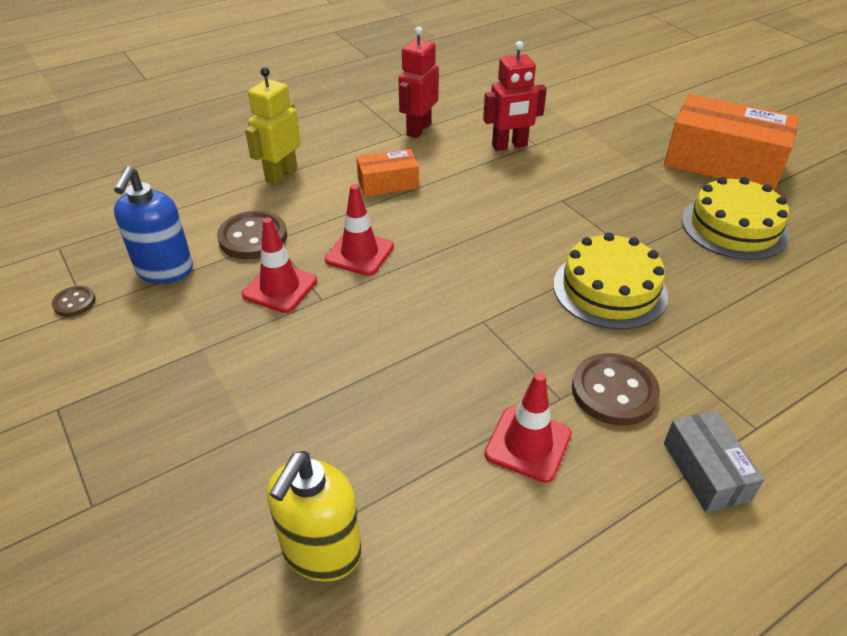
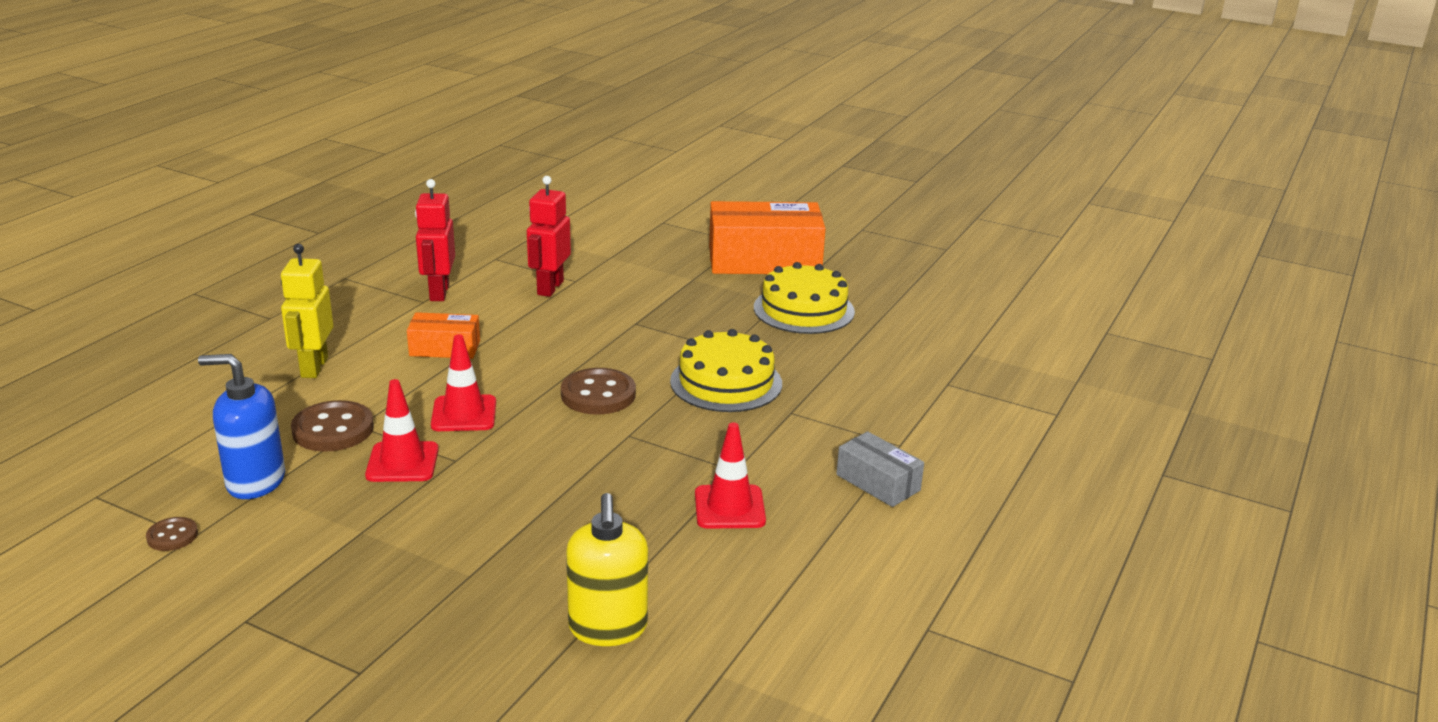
camera: 30 degrees left, 15 degrees down
blue soap dispenser [114,166,193,283] -> blue soap dispenser turned 120 degrees clockwise [198,354,285,499]
orange box [356,149,419,196] -> orange box turned 45 degrees clockwise [407,312,480,359]
red robot [483,41,547,151] -> red robot turned 150 degrees clockwise [527,176,571,297]
brown button [572,353,660,426] -> brown button moved to [561,368,636,414]

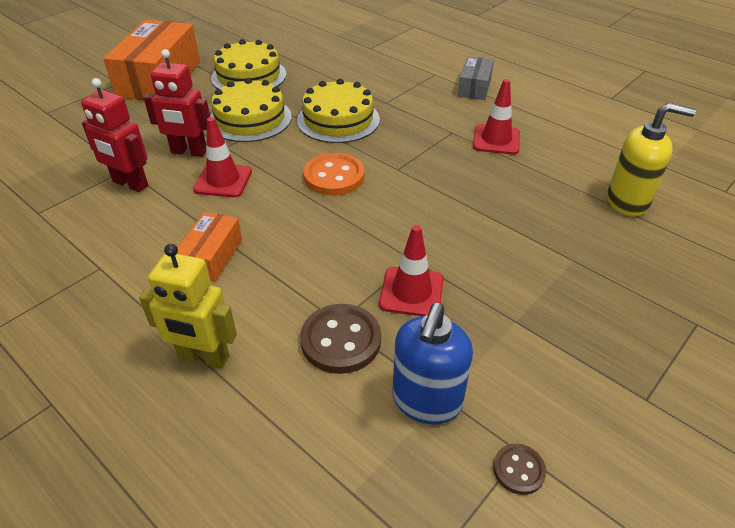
camera: 75 degrees left, 15 degrees up
red robot [415,179,455,301] -> red robot moved to [144,49,210,157]
red traffic cone [431,334,496,431] -> red traffic cone moved to [193,117,252,197]
brown button [561,368,636,414] -> orange button [303,153,364,195]
grey box [836,431,924,507] -> grey box turned 45 degrees counterclockwise [458,56,494,100]
none -> yellow cake [210,78,292,142]

